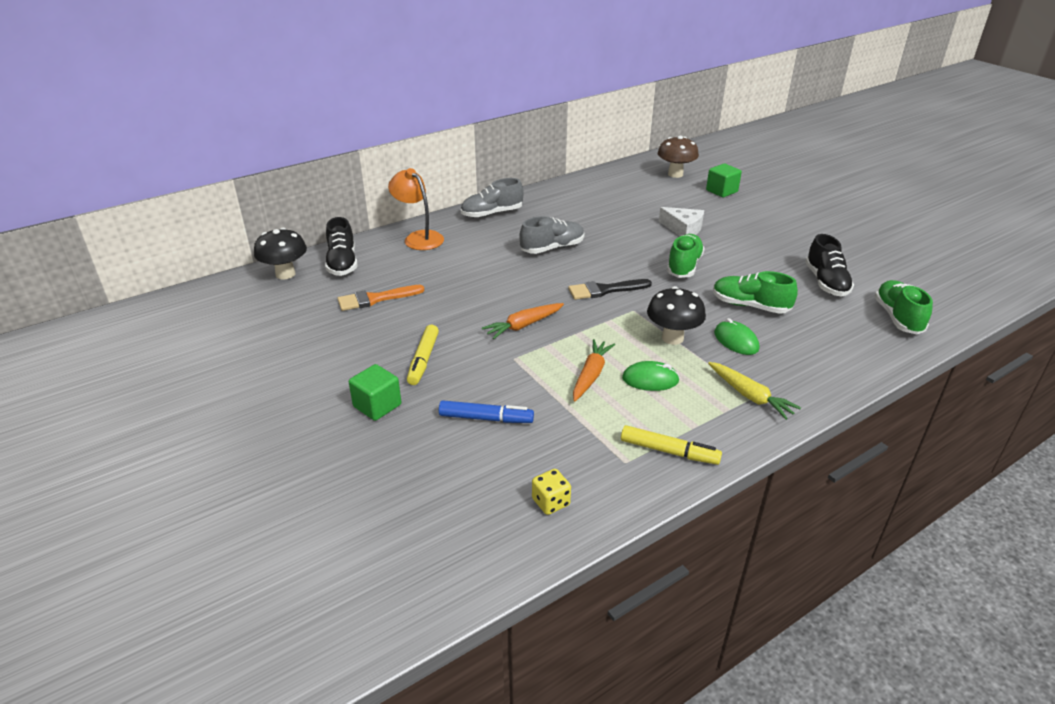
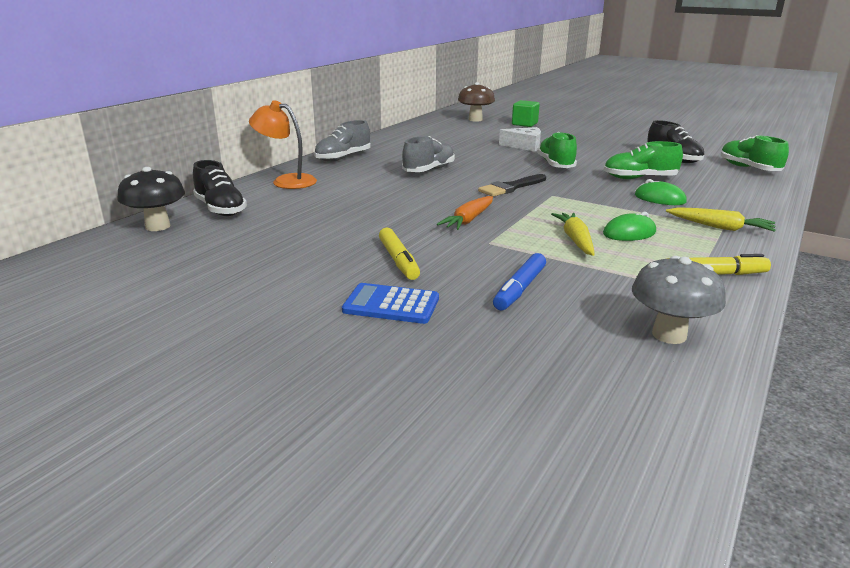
camera: 25 degrees left, 10 degrees down
orange brush [337,285,425,311] -> none
green cube [349,364,401,421] -> blue calculator [342,283,439,324]
blue marker [439,400,534,423] -> blue marker turned 135 degrees clockwise [493,253,546,310]
yellow dice [532,469,571,515] -> grey mushroom [632,256,726,344]
orange carrot [573,339,615,402] -> yellow carrot [551,213,595,256]
black mushroom [647,286,706,345] -> none

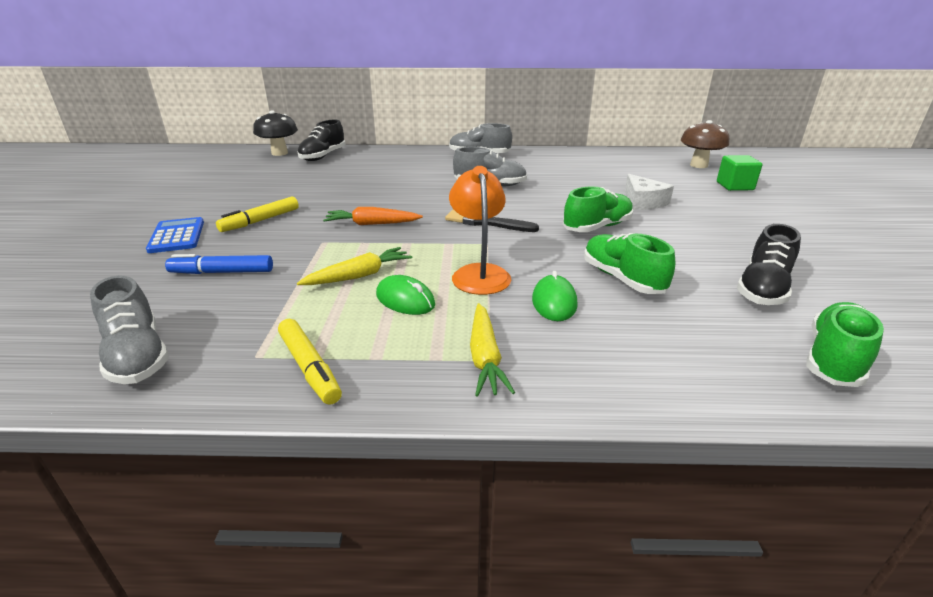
camera: 60 degrees right, 5 degrees up
orange lamp [249,100,317,189] -> orange lamp moved to [449,166,511,295]
grey mushroom [632,256,726,344] -> grey shoe [90,276,169,384]

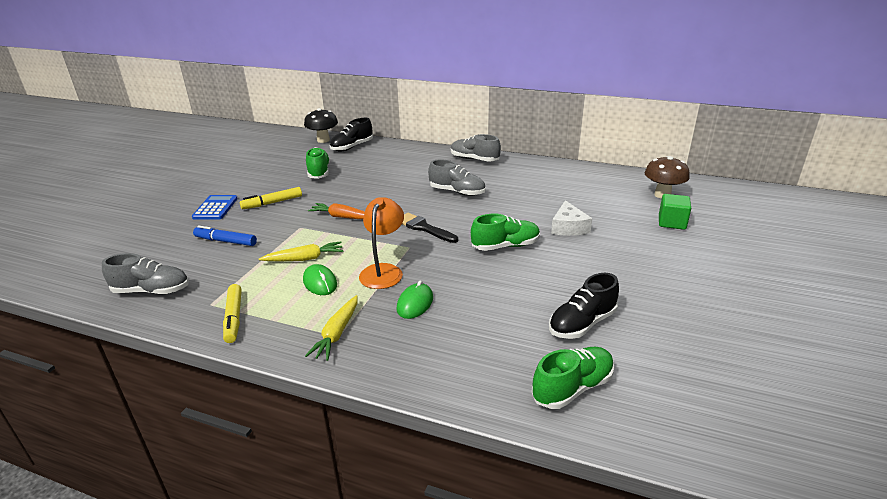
camera: 20 degrees right, 0 degrees up
grey shoe [90,276,169,384] -> grey shoe turned 75 degrees counterclockwise [102,253,189,294]
green shoe [584,233,675,294] -> green shoe moved to [306,147,330,179]

